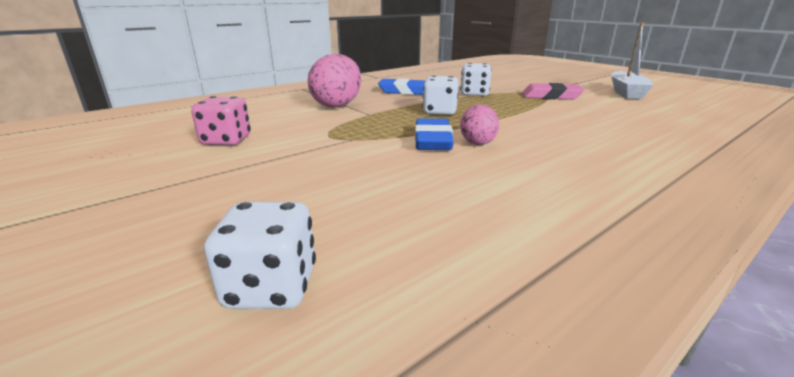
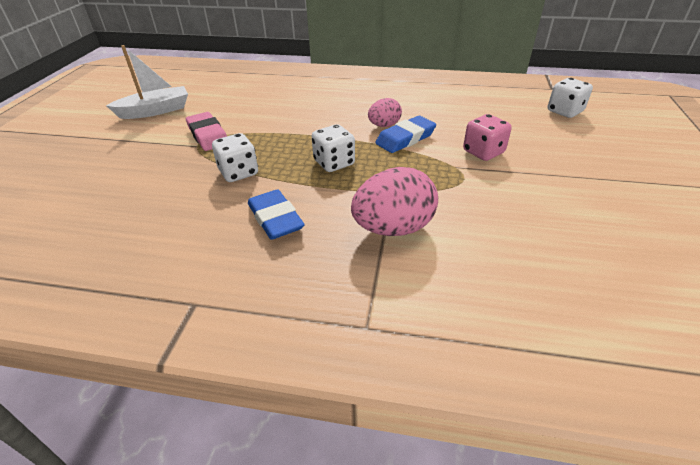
camera: 130 degrees left, 15 degrees up
pink dice [191,96,251,145] -> pink dice moved to [463,114,512,161]

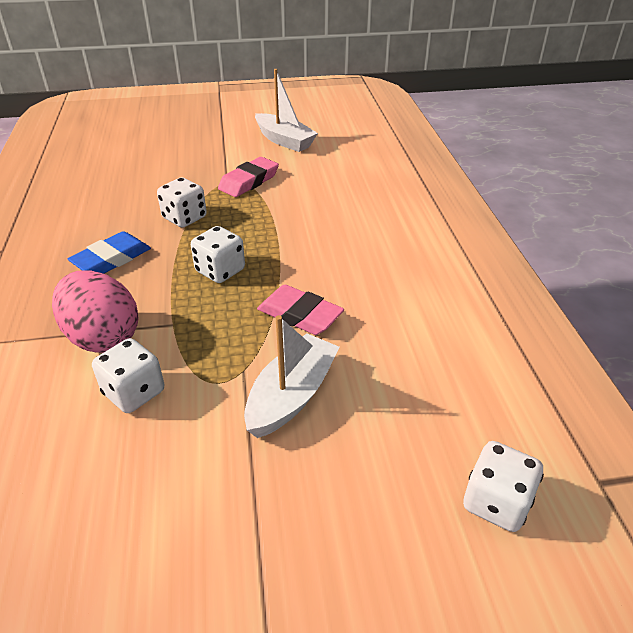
camera: 70 degrees right, 0 degrees up
pink egg [368,98,402,127] -> none
blue eraser [375,116,436,153] -> pink eraser [257,285,344,335]
pink dice [463,114,512,161] -> white boat [244,315,339,438]
none -> white dice [92,338,164,413]

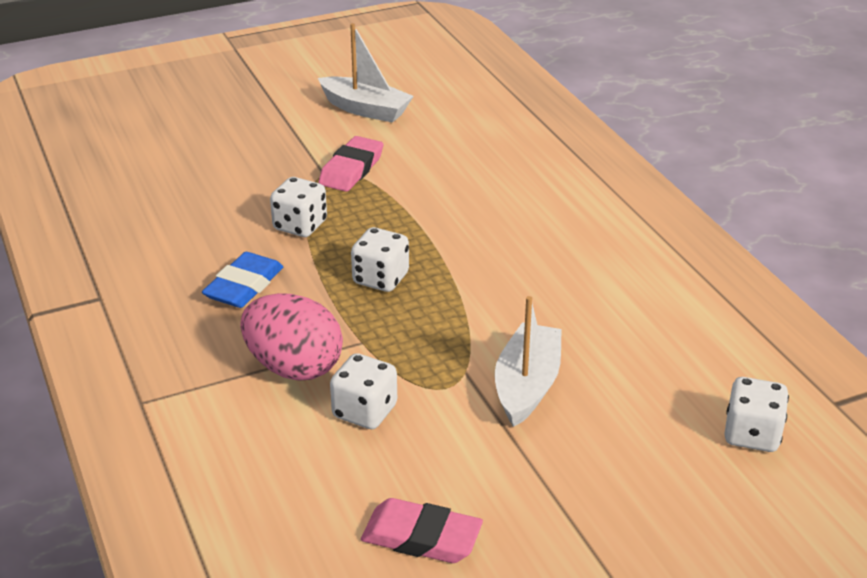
camera: 15 degrees left, 5 degrees down
pink eraser [257,285,344,335] -> pink eraser moved to [361,498,483,563]

